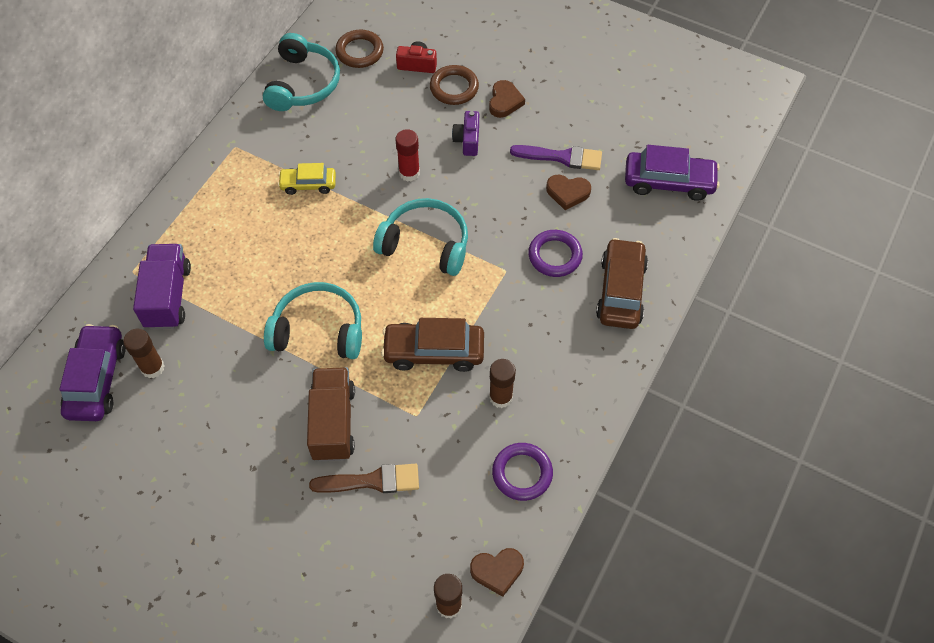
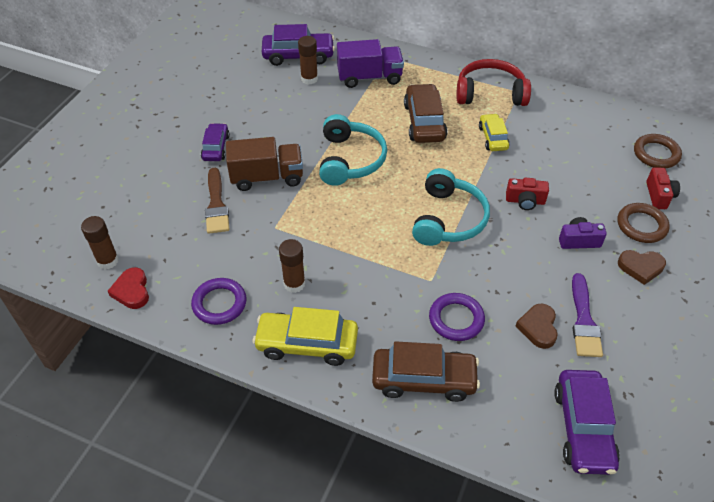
camera: 85 degrees right, 10 degrees down
turquoise headphones [263,33,340,111] -> none
brown car [381,318,484,372] -> brown car moved to [404,83,447,143]
red glue stick [395,129,420,182] -> red camera [506,178,549,210]
brown heart [470,548,524,597] -> red heart [108,267,149,309]
none -> purple car [201,123,230,161]
none -> yellow car [253,307,358,366]
none -> red headphones [456,59,531,106]

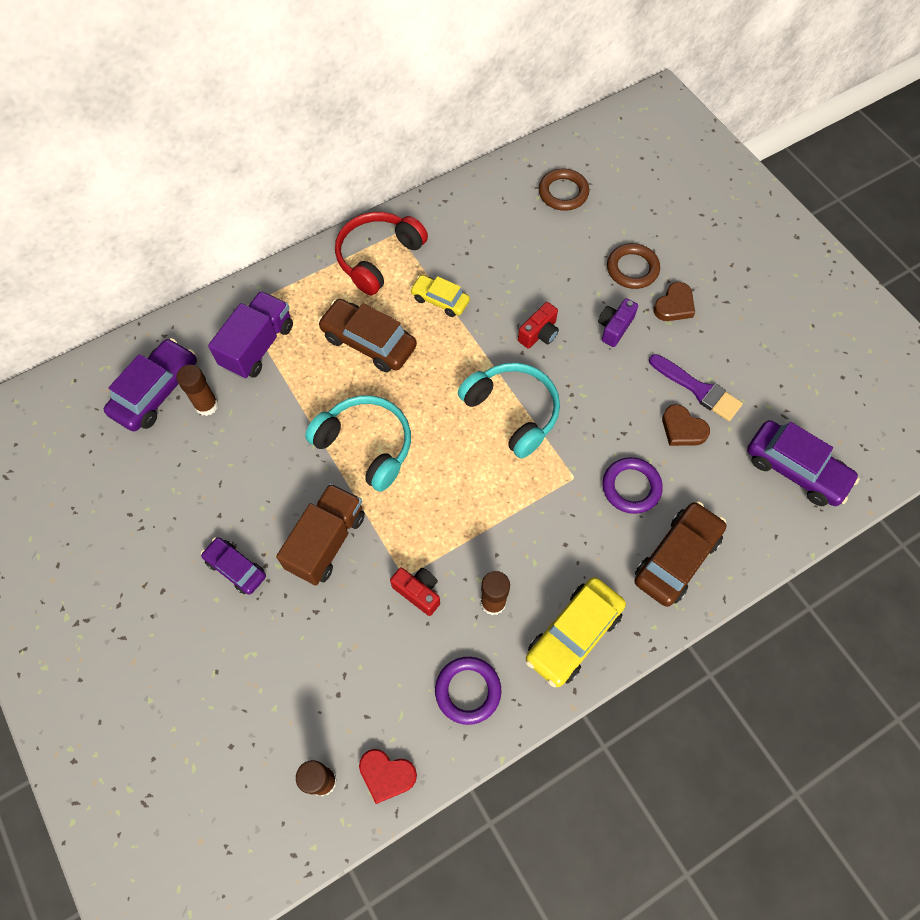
camera: 55 degrees left, 15 degrees up
brown brush [205,168,229,234] -> none
red camera [646,167,680,209] -> red camera moved to [390,567,440,616]

